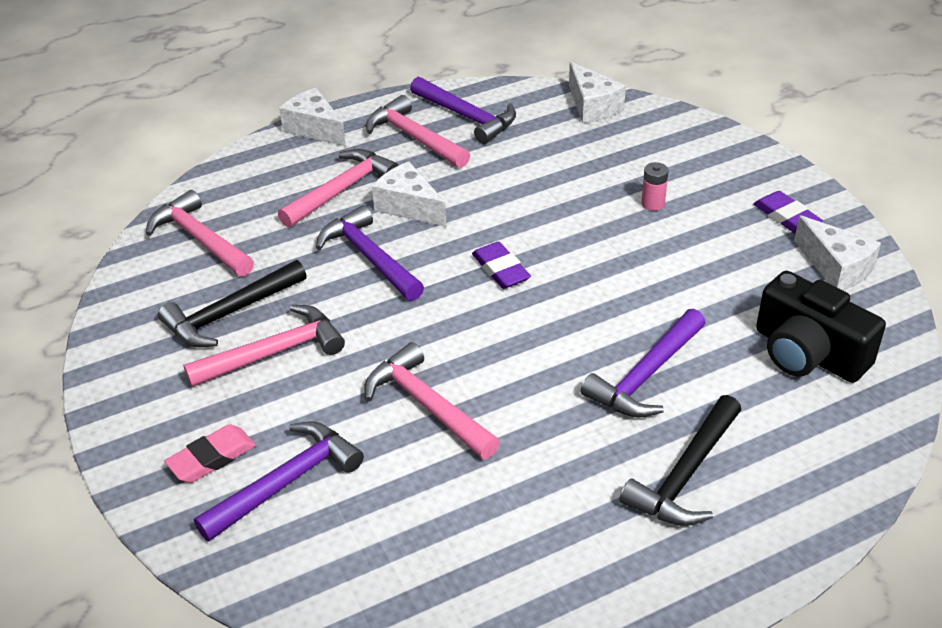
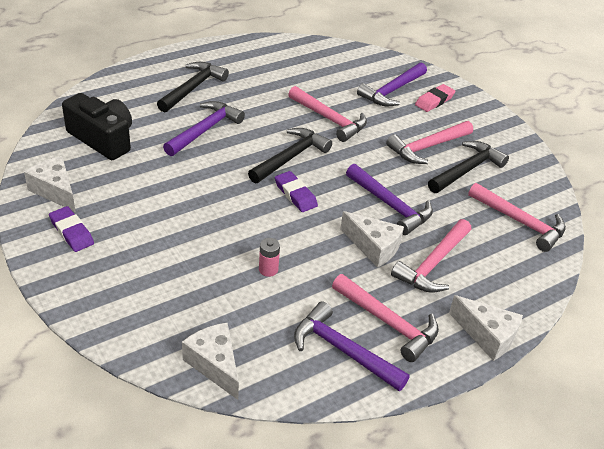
camera: 170 degrees right, 0 degrees up
pink battery [641,162,669,211] -> pink battery moved to [259,238,280,277]
none -> black hammer [248,128,332,183]

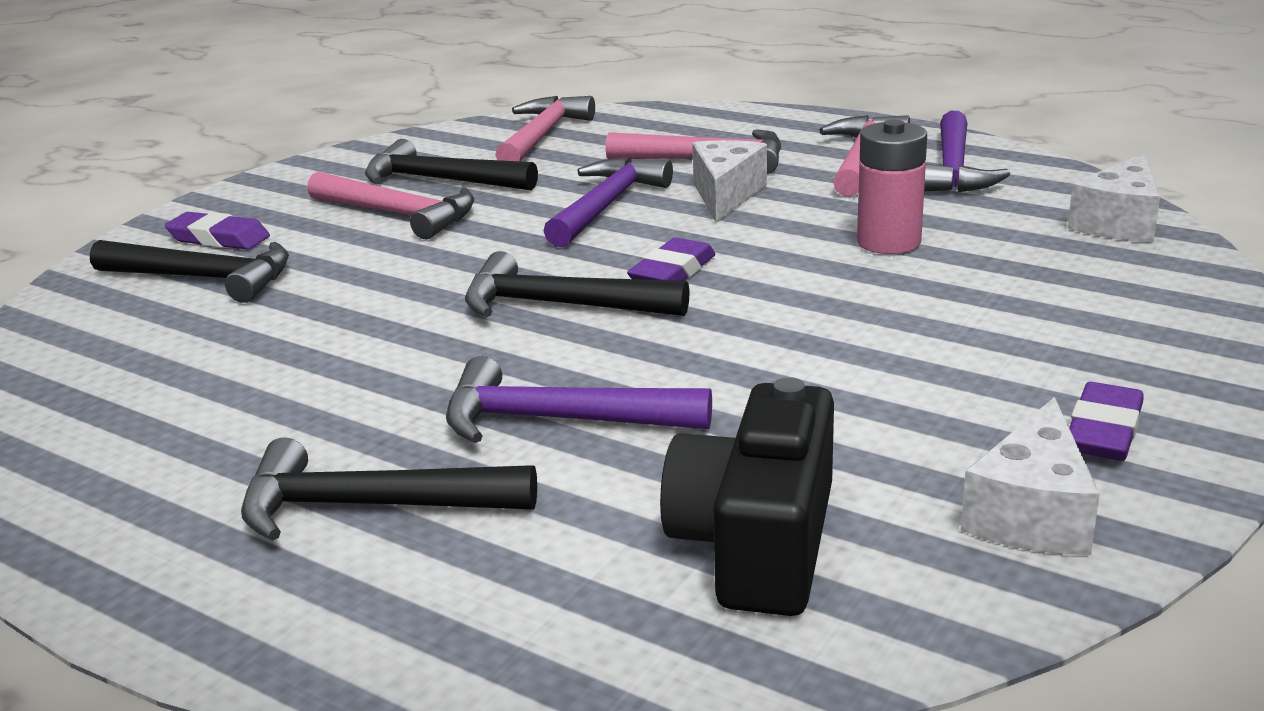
camera: 110 degrees left, 15 degrees down
pink battery [259,238,280,277] -> pink battery [857,119,927,254], size x1.74
pink hammer [288,86,367,142] -> none
purple hammer [357,62,427,106] -> black hammer [90,240,289,303]
pink eraser [415,84,455,112] -> purple eraser [165,212,270,250]
white cheese [449,295,523,361] -> none

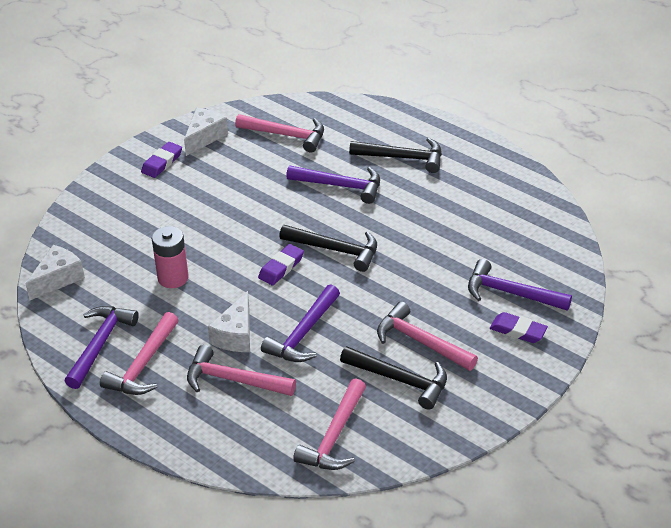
camera: 175 degrees left, 15 degrees up
black hammer [90,240,289,303] -> purple hammer [468,259,572,311]
black camera [660,377,834,616] -> pink hammer [235,114,324,153]

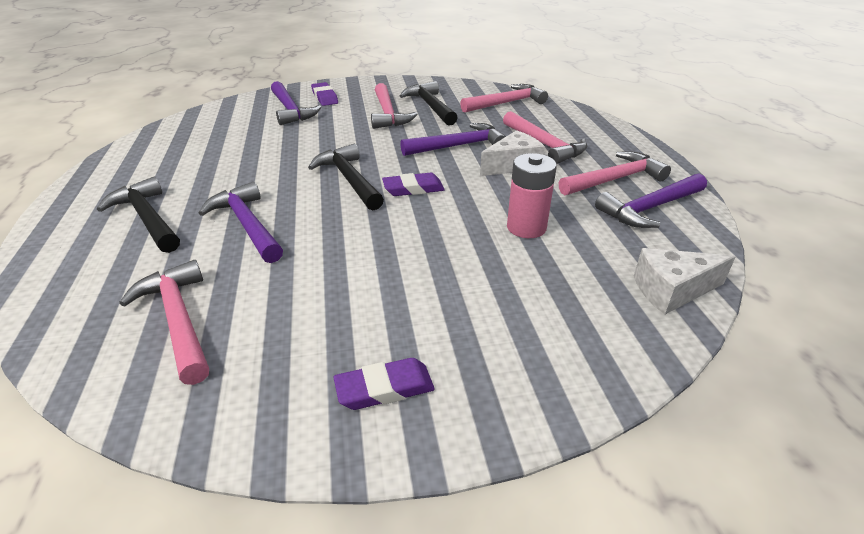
camera: 140 degrees left, 5 degrees down
white cheese [184,108,228,156] -> none

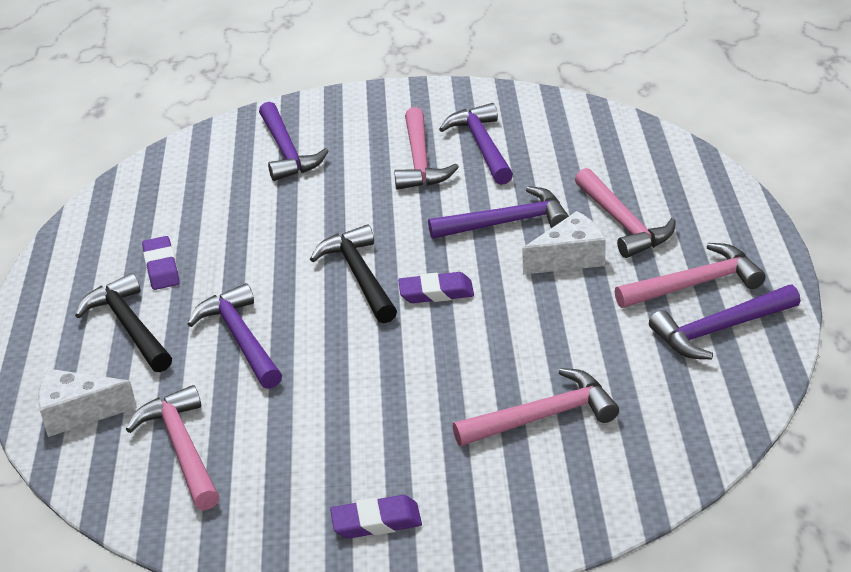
camera: 10 degrees right, 0 degrees up
purple eraser [311,82,338,106] -> purple eraser moved to [142,236,180,290]
black hammer [400,81,458,126] -> purple hammer [439,103,513,185]
pink hammer [460,84,548,113] -> pink hammer moved to [452,368,619,446]
pink battery [507,153,557,238] -> none
white cheese [634,248,736,315] -> white cheese moved to [38,369,137,437]

